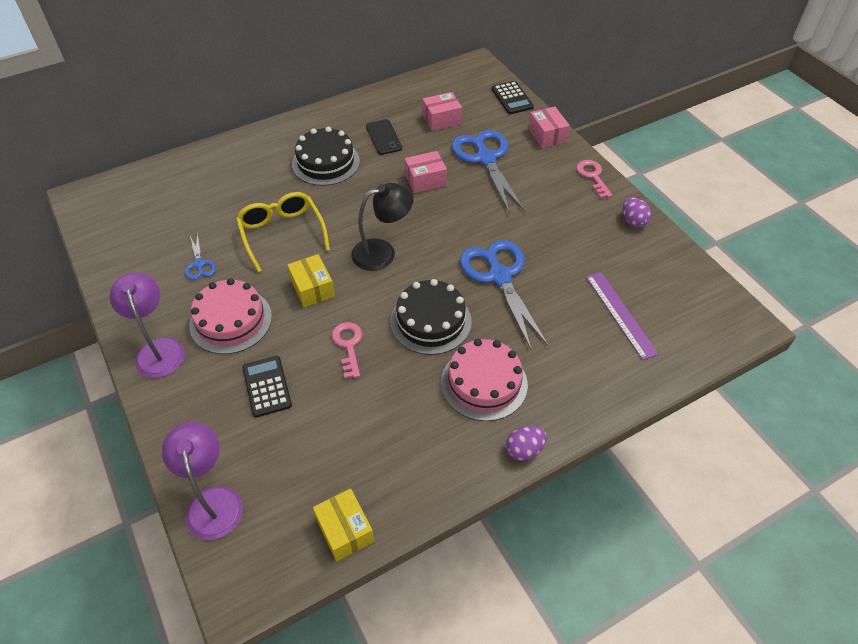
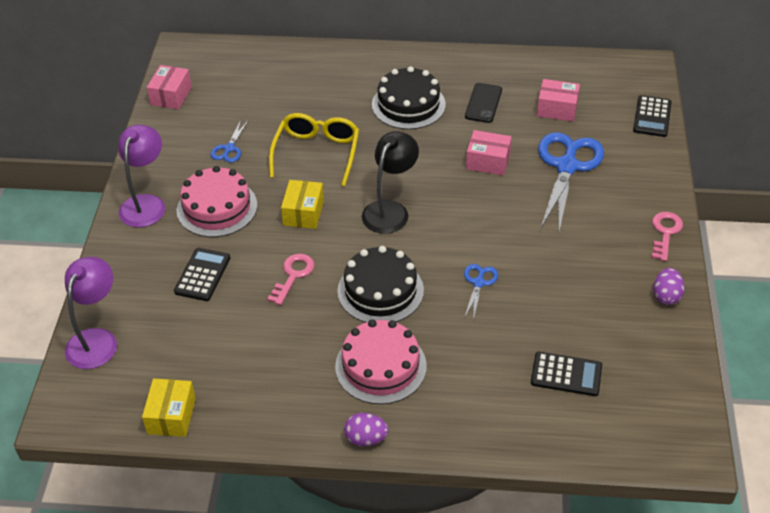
camera: 35 degrees right, 5 degrees down
black lamp [351,183,413,271] -> black lamp turned 75 degrees counterclockwise [362,131,419,234]
blue scissors [460,240,549,350] -> blue scissors [464,264,498,321], size x0.47
pink box [528,107,570,148] -> pink box moved to [147,65,192,109]
purple ruler [586,272,659,360] -> black calculator [531,352,602,396]

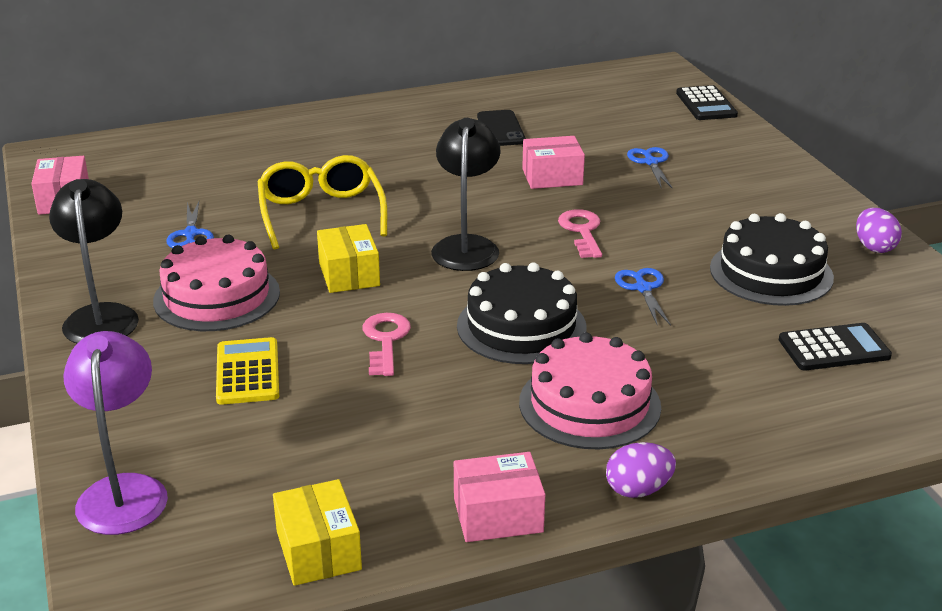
camera: 25 degrees left, 15 degrees down
purple lamp [118,125,165,228] -> black lamp [49,179,139,343]
black calculator [174,248,230,301] -> yellow calculator [216,337,279,405]
black cake [372,66,446,129] -> black cake moved to [710,213,834,306]
pink box [537,79,580,121] -> pink box moved to [454,452,545,542]
blue scissors [538,132,604,231] -> blue scissors [627,147,673,189], size x0.47
pink key [652,212,683,261] -> pink key moved to [558,209,602,258]

